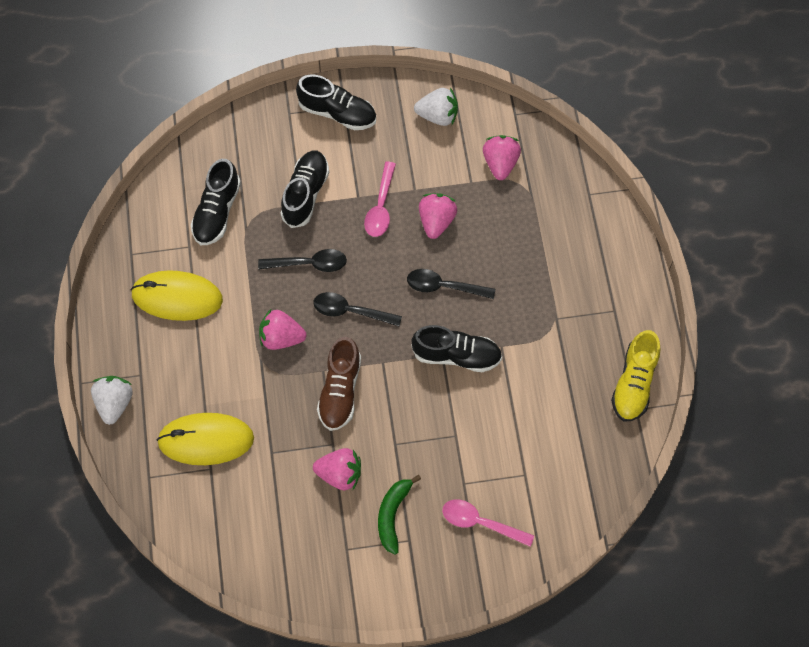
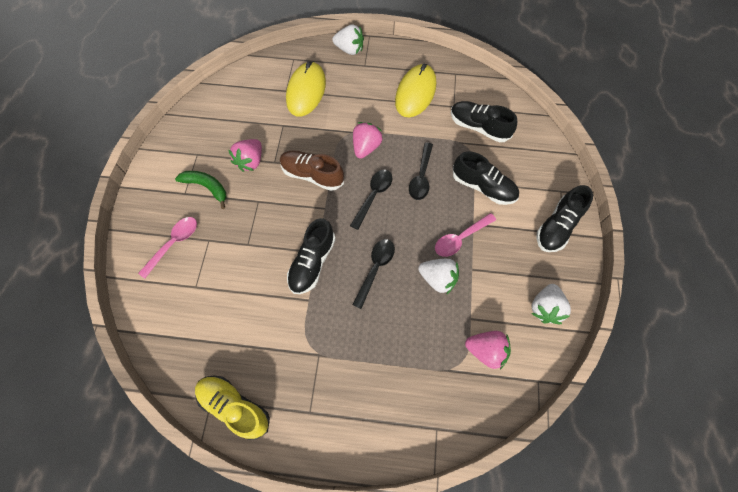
camera: 105 degrees right, 0 degrees up
pink spoon [364,162,396,237] -> pink spoon turned 60 degrees counterclockwise [435,213,496,257]
pink strawberry [419,193,457,239] -> white strawberry [418,259,459,295]

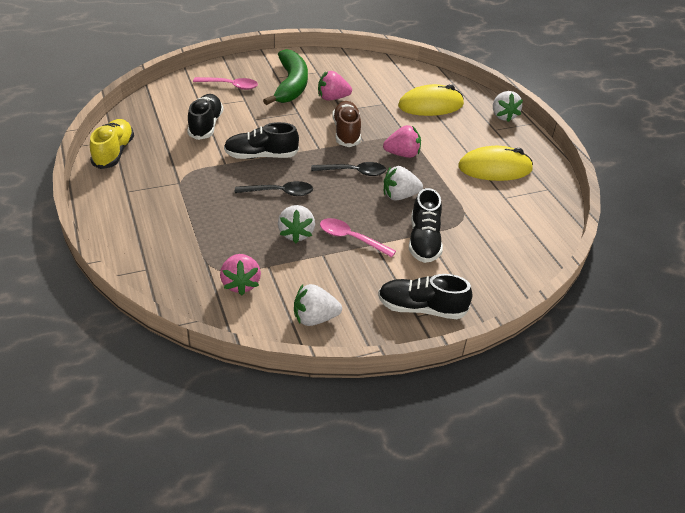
camera: 60 degrees right, 25 degrees down
green banana [175,171,226,209] -> green banana [263,49,308,105], size x1.74
black spoon [409,142,433,200] -> white strawberry [384,166,423,201]
black shoe [451,101,517,142] -> black shoe moved to [187,94,223,140]

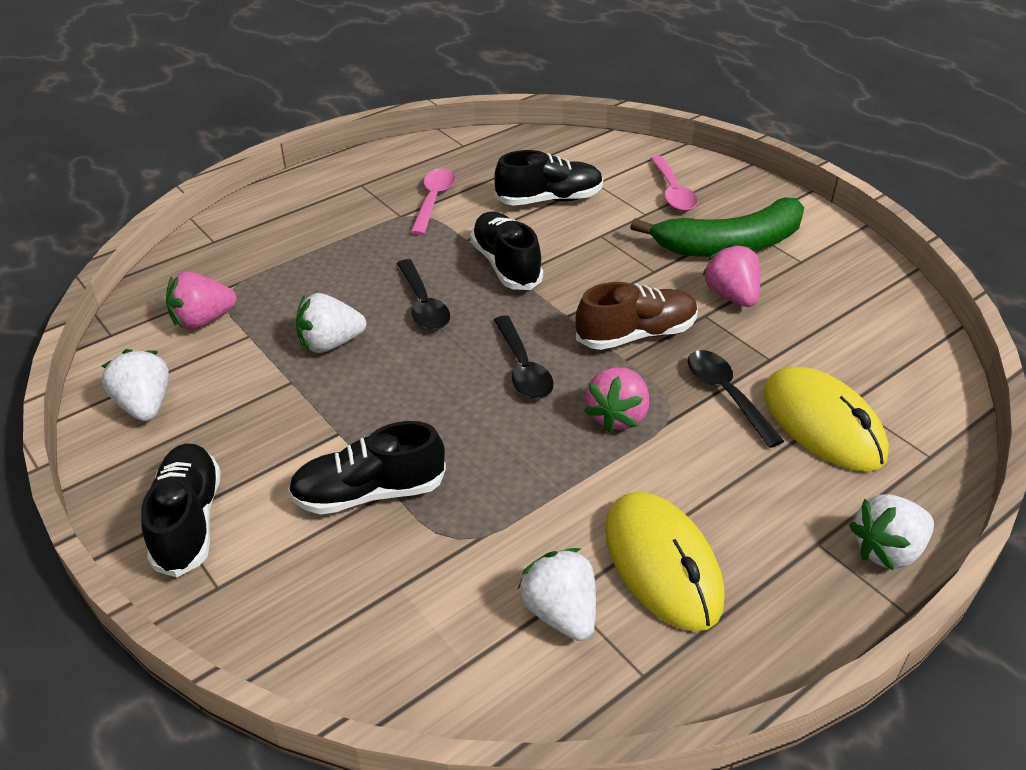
camera: 75 degrees right, 0 degrees up
yellow shoe [90,119,134,169] -> none
pink spoon [320,218,396,257] -> pink spoon moved to [410,168,456,235]
pink strawberry [383,125,421,158] -> pink strawberry turned 45 degrees clockwise [584,367,649,433]
white strawberry [384,166,423,201] -> white strawberry moved to [517,548,596,641]
none -> black spoon [688,350,784,448]

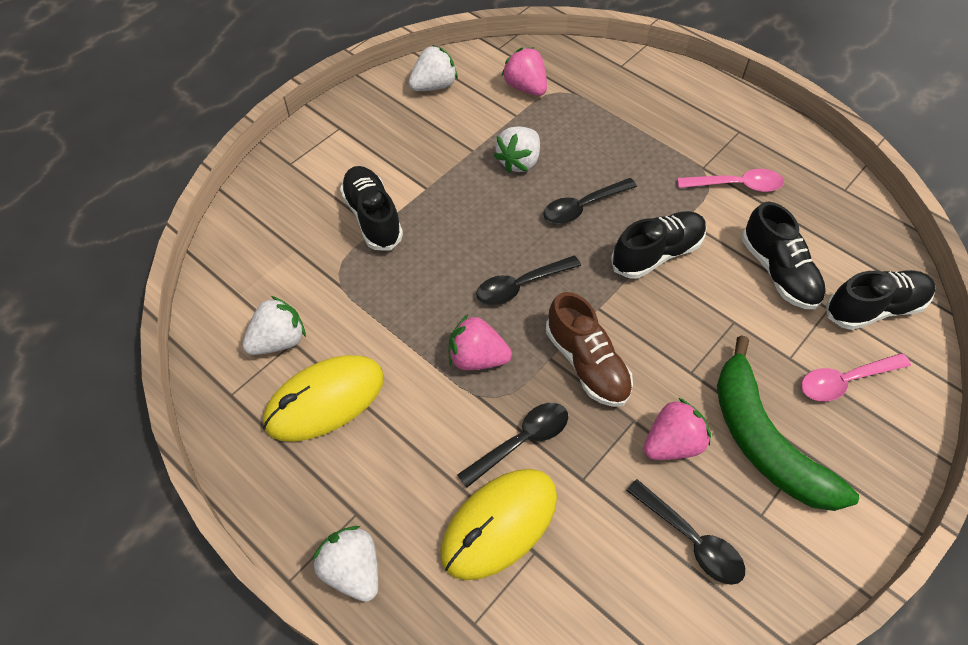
camera: 80 degrees right, 15 degrees up
black shoe [141,444,221,577] -> black shoe moved to [826,270,936,330]
white strawberry [296,293,366,353] -> white strawberry turned 120 degrees counterclockwise [494,126,540,173]
none -> black spoon [626,479,745,585]

